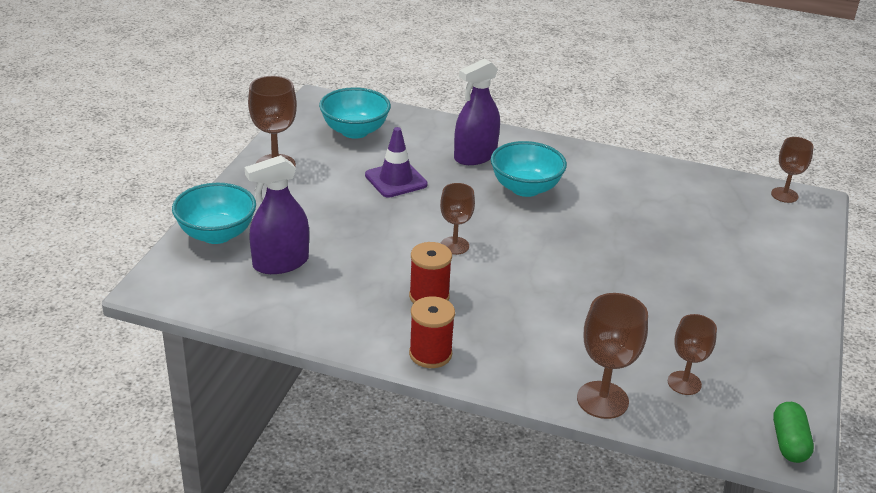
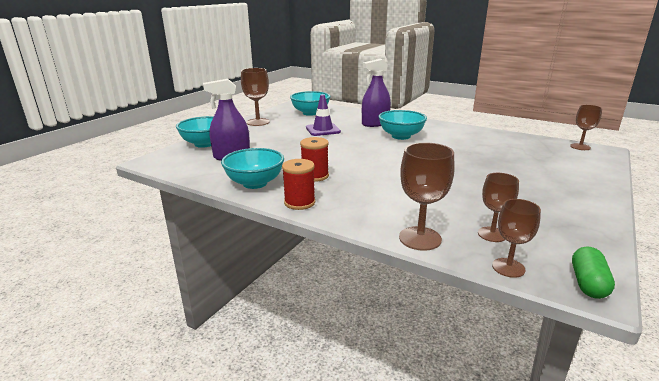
camera: 15 degrees right, 10 degrees down
brown goblet [440,183,475,255] -> brown goblet moved to [492,199,541,278]
none -> turquoise bowl [221,148,284,189]

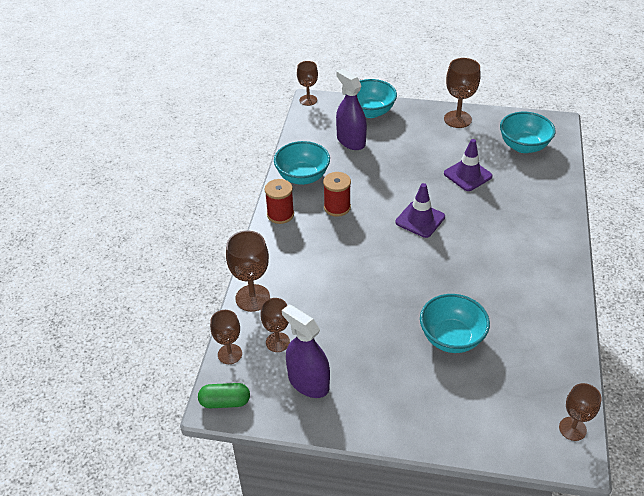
camera: 70 degrees right, 20 degrees up
purple spray bottle [362,59,391,127] -> purple spray bottle moved to [282,304,330,398]
turquoise bowl [378,110,427,140] -> turquoise bowl moved to [420,294,490,353]
none -> brown goblet [297,61,318,106]
none -> purple traffic cone [395,183,445,238]

